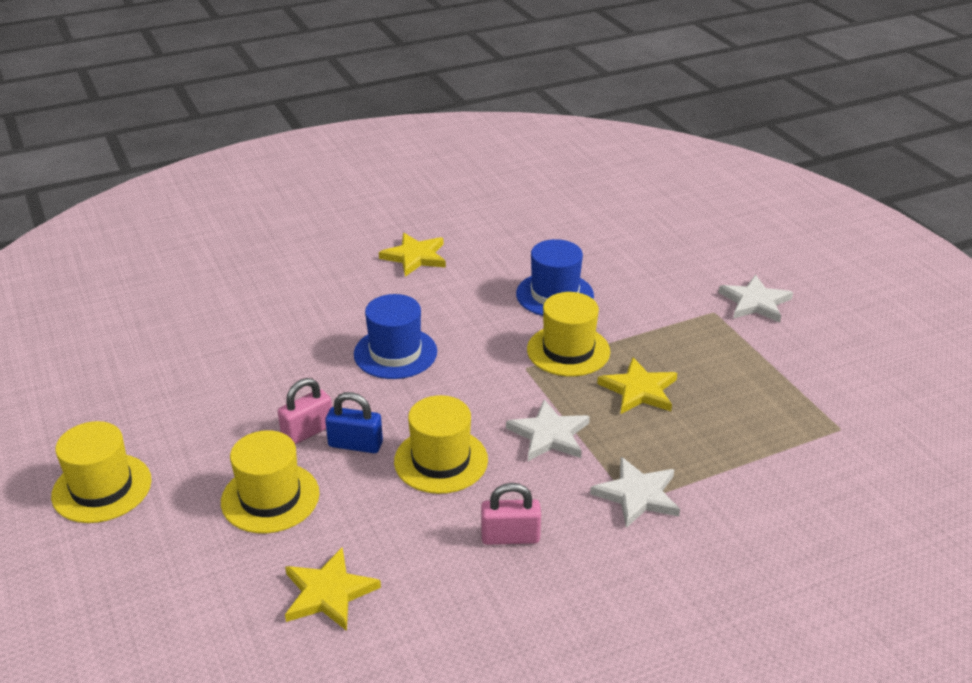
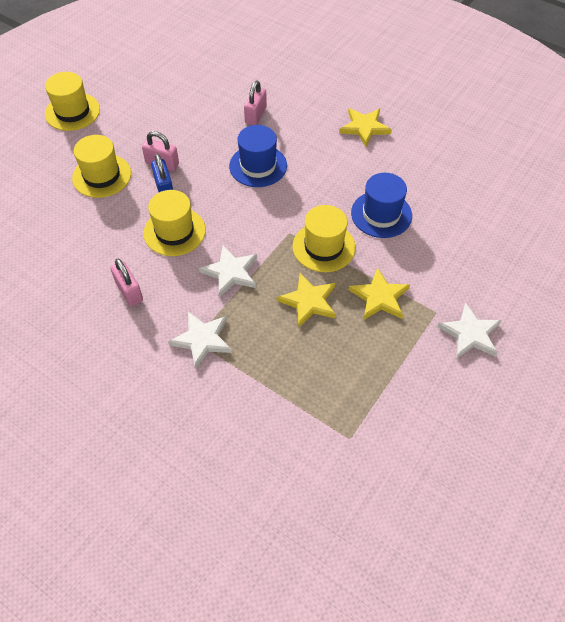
camera: 60 degrees right, 20 degrees up
yellow star [285,547,381,631] -> yellow star moved to [349,267,410,320]
none -> pink padlock [244,80,267,125]

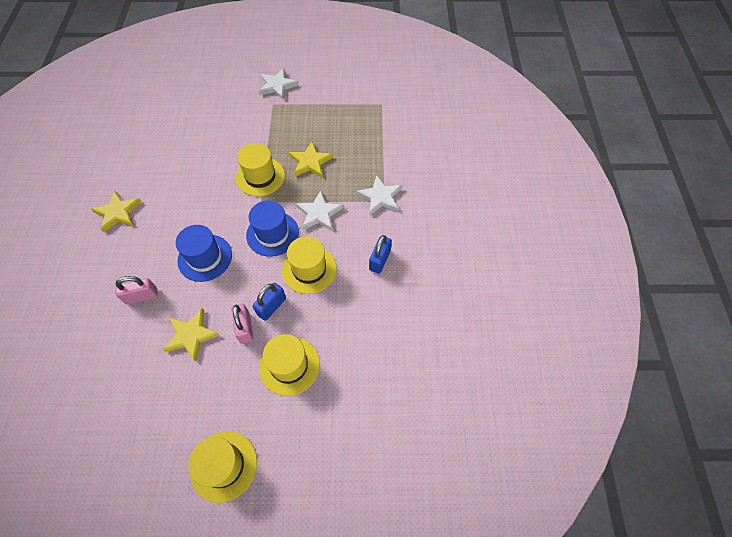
camera: 125 degrees left, 5 degrees up
pink padlock [111,258,143,306] -> blue padlock [369,235,392,274]
yellow star [349,267,410,320] -> yellow star moved to [163,308,219,361]
blue hat [351,173,412,238] -> blue hat moved to [246,201,299,257]

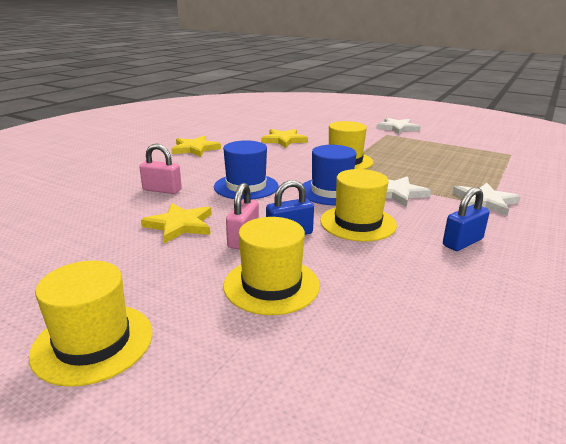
camera: 30 degrees right, 35 degrees down
yellow star [289,141,333,178] -> yellow star moved to [261,129,308,148]

